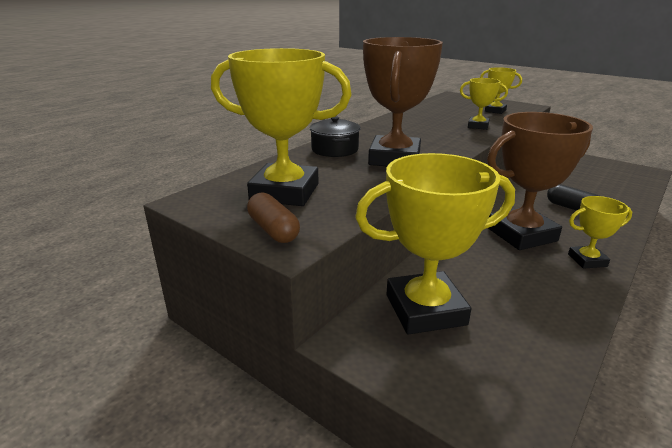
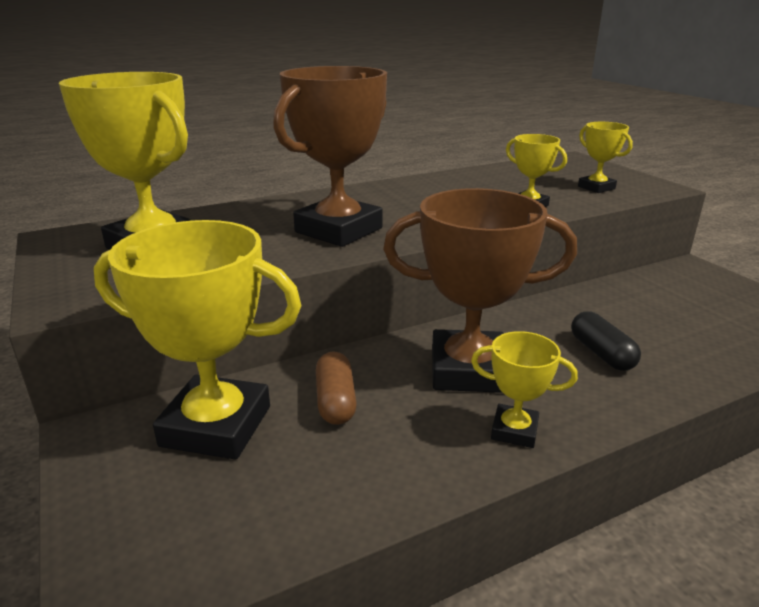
camera: 25 degrees right, 0 degrees up
brown capsule [247,192,300,243] -> brown capsule moved to [316,351,357,425]
black pot [310,116,360,157] -> none

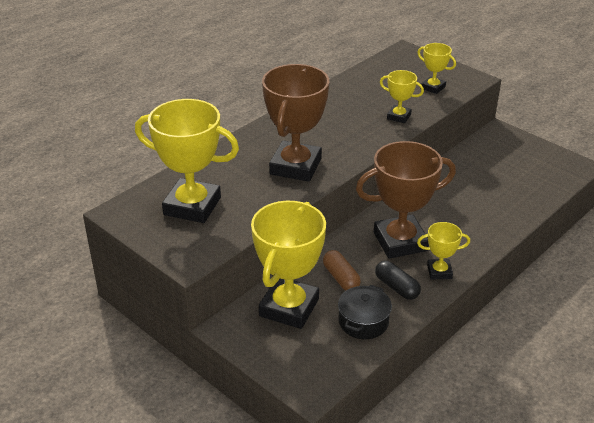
camera: 20 degrees left, 10 degrees up
yellow trophy [94,220,302,460] -> yellow trophy turned 60 degrees counterclockwise [251,201,326,329]
black capsule [571,311,641,371] -> black capsule moved to [375,261,421,300]
none -> black pot [338,285,392,339]

